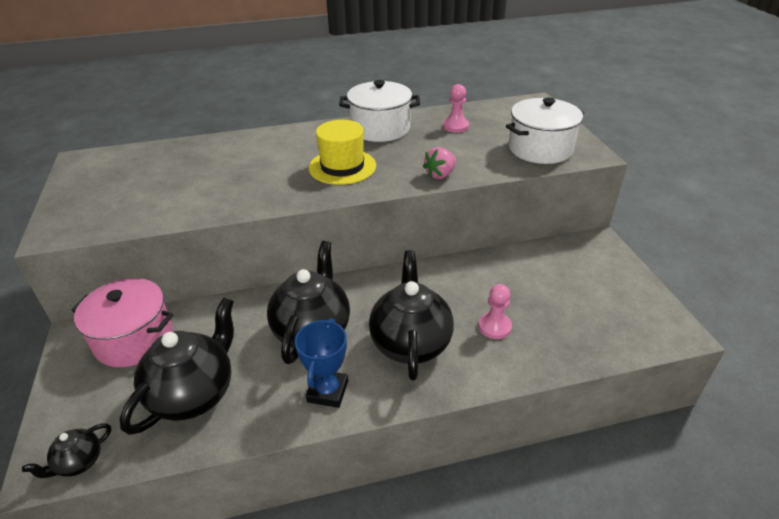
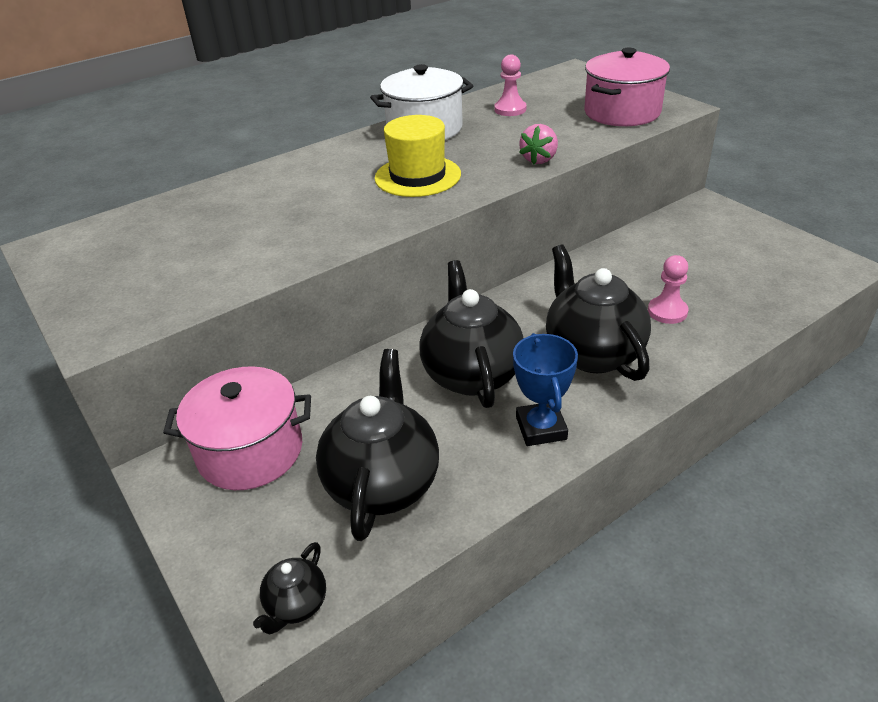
camera: 20 degrees left, 0 degrees up
white pot [506,98,584,164] -> pink pot [584,48,670,126]

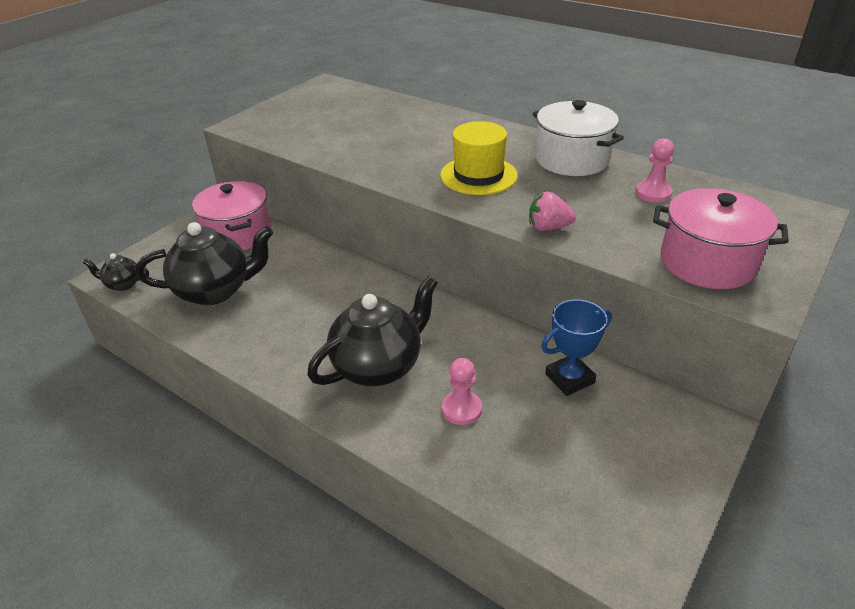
camera: 70 degrees right, 0 degrees up
black teapot [419,260,524,408] -> none
blue trophy [513,333,578,446] -> blue trophy moved to [541,299,612,396]

